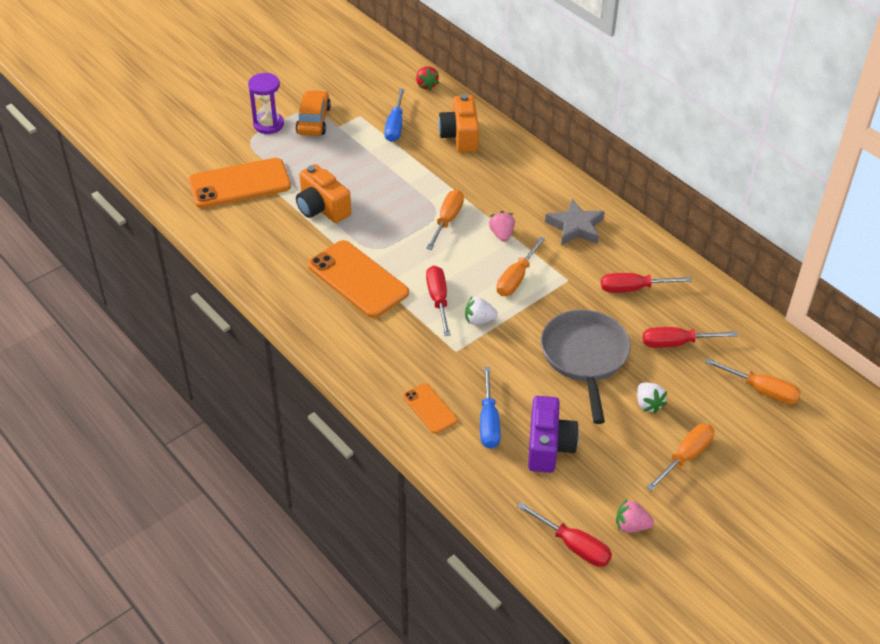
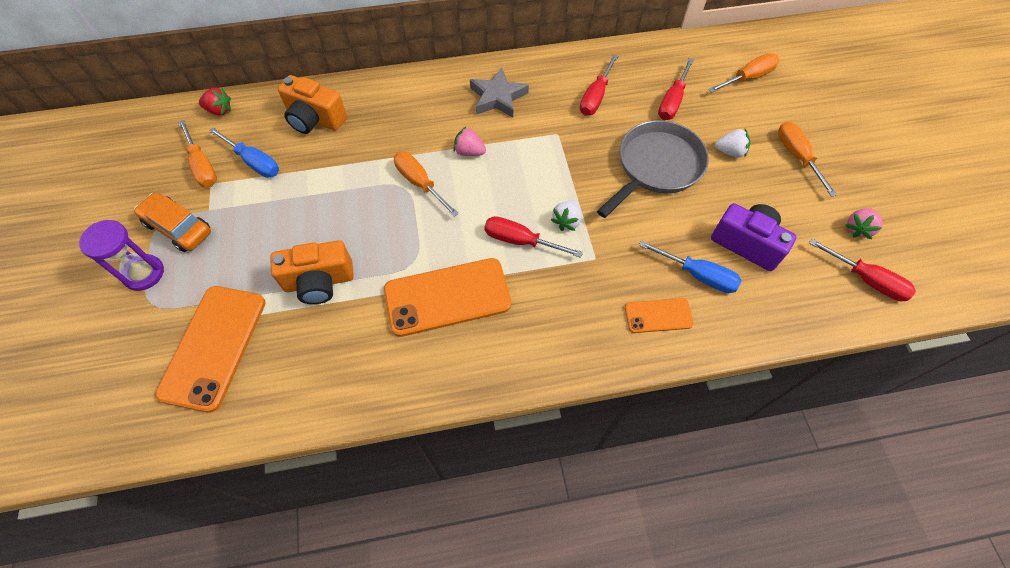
camera: 60 degrees left, 15 degrees up
orange screwdriver [496,236,545,296] -> orange screwdriver moved to [178,120,217,188]
red screwdriver [517,502,612,567] -> red screwdriver turned 60 degrees clockwise [809,239,916,301]
grey pan [541,310,631,424] -> grey pan turned 105 degrees clockwise [597,120,709,218]

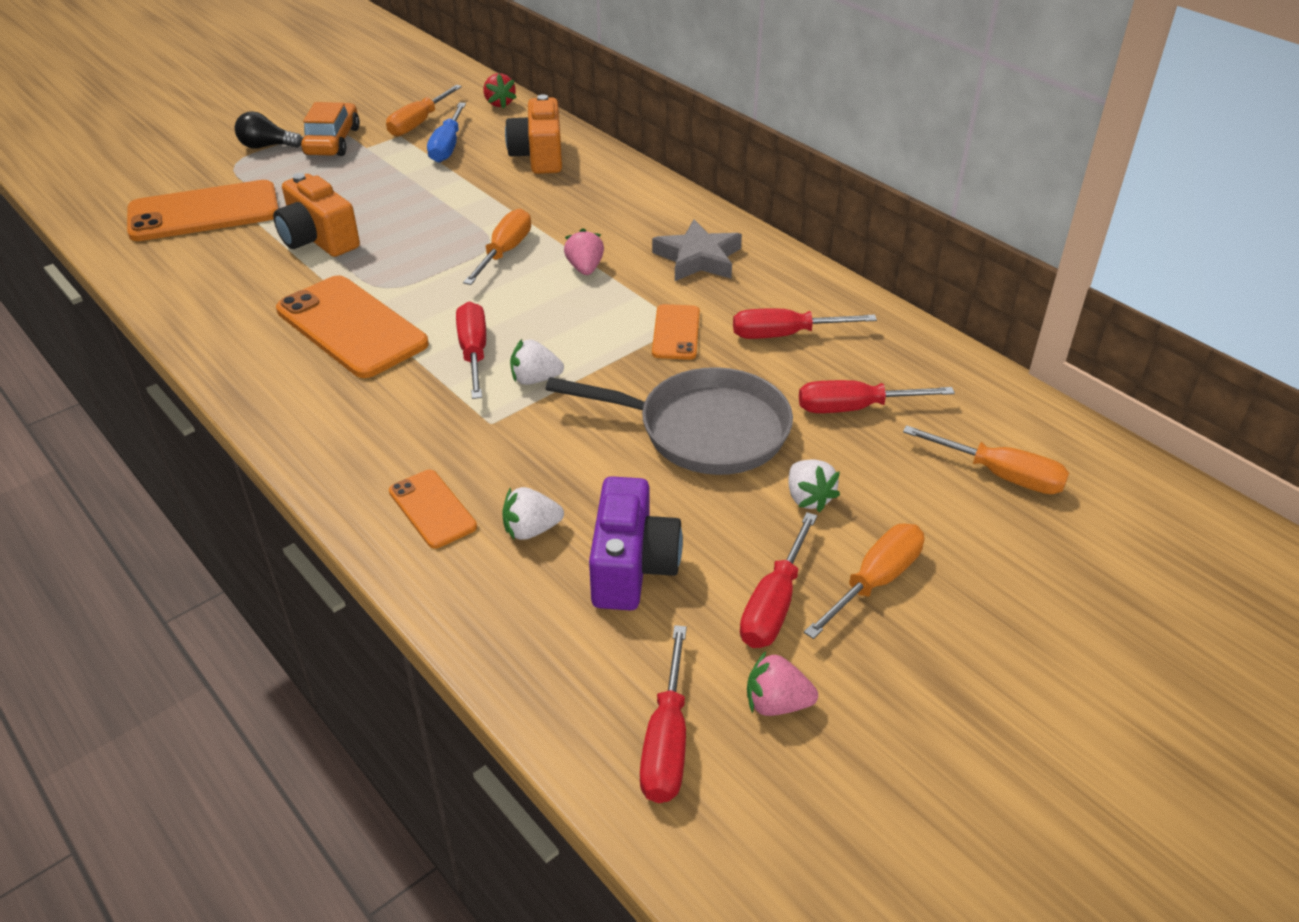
camera: 60 degrees right, 20 degrees down
purple hourglass [79,220,164,291] -> black light bulb [235,111,302,149]
blue screwdriver [639,240,741,293] -> white strawberry [502,487,564,540]
none -> orange phone [652,304,700,360]
none -> red screwdriver [740,512,817,648]

